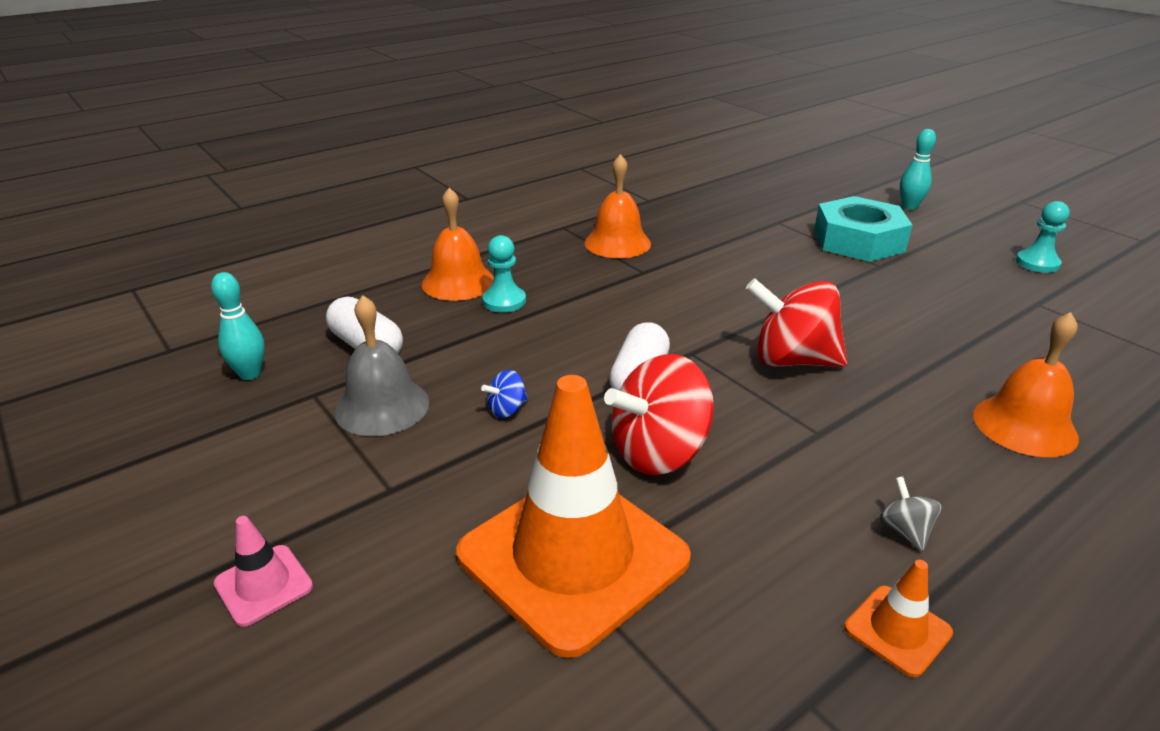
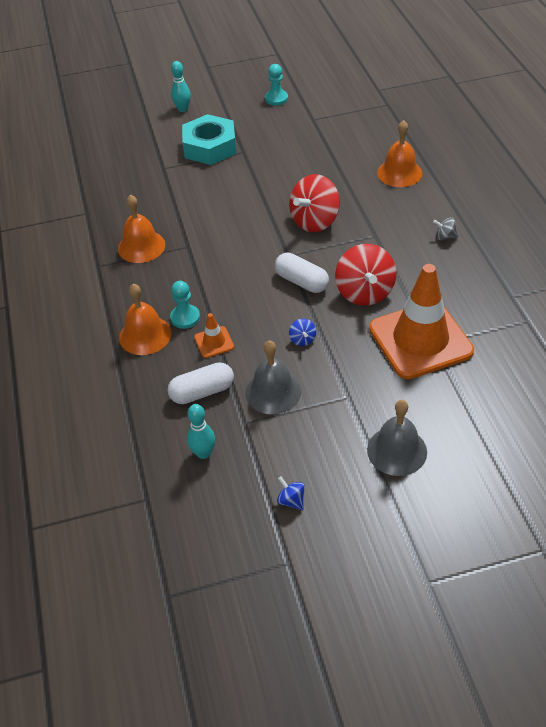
camera: 65 degrees left, 15 degrees up
pink traffic cone [214,516,313,627] -> grey bell [367,400,427,476]
orange traffic cone [844,560,953,677] -> orange traffic cone moved to [194,313,234,358]
none -> blue spinning top [277,477,305,510]

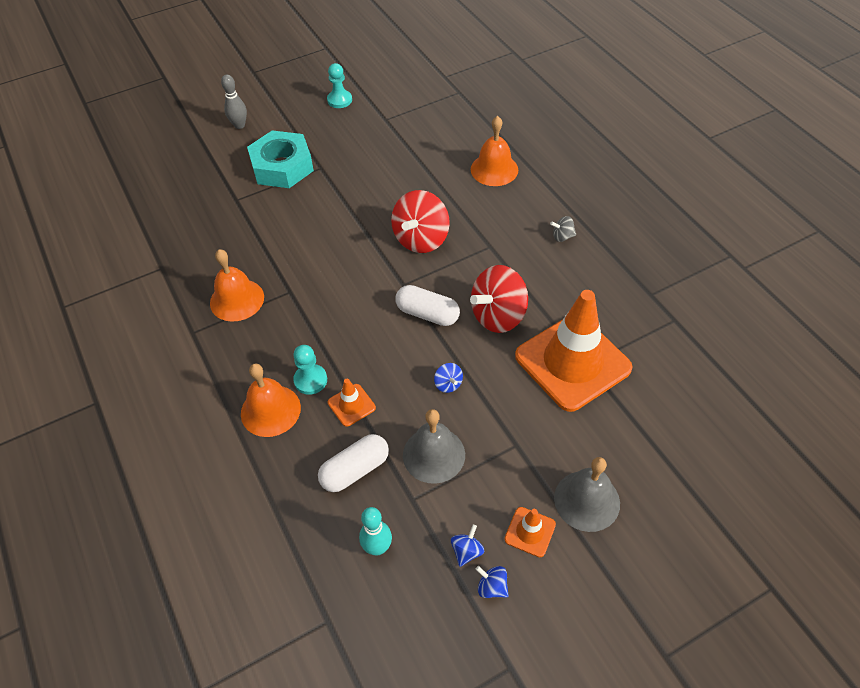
camera: 15 degrees left, 5 degrees up
turquoise bowling pin [171,61,191,112] -> grey bowling pin [221,74,247,129]
red spinning top [335,244,396,306] -> red spinning top turned 75 degrees clockwise [470,265,528,333]
none -> blue spinning top [451,525,485,567]
none -> orange traffic cone [504,507,556,557]

